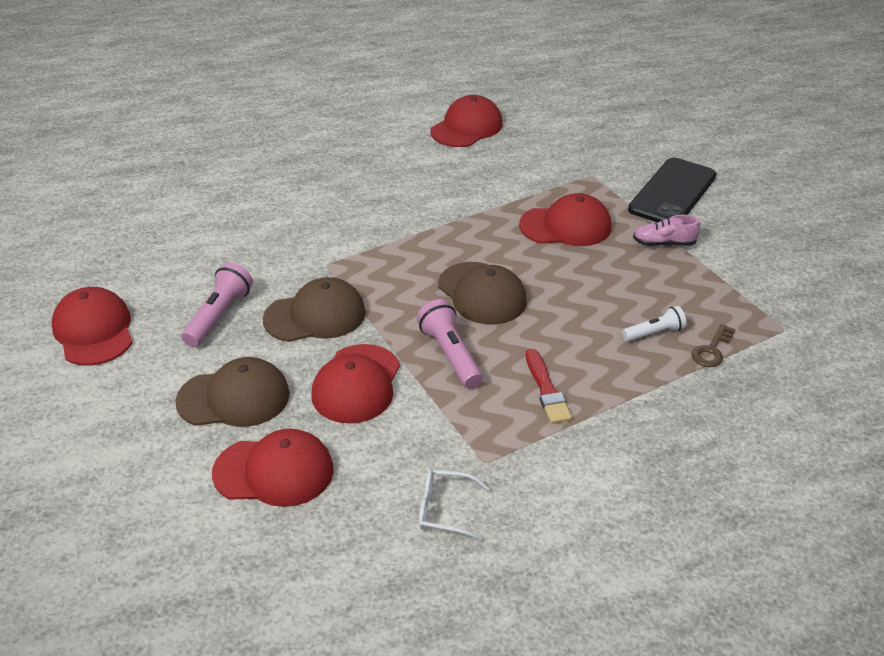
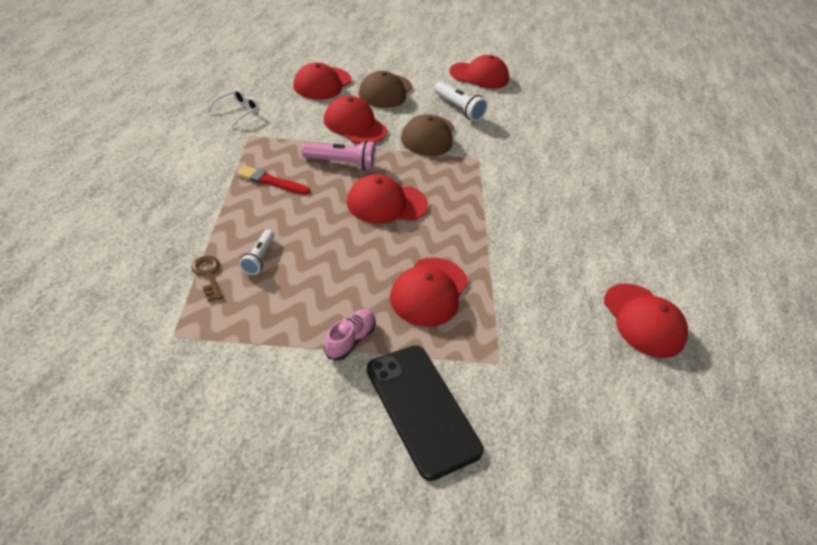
camera: 115 degrees right, 5 degrees up
pink flashlight [181,262,253,347] -> white flashlight [434,81,488,122]
brown cap [438,262,527,325] -> red cap [346,174,428,224]

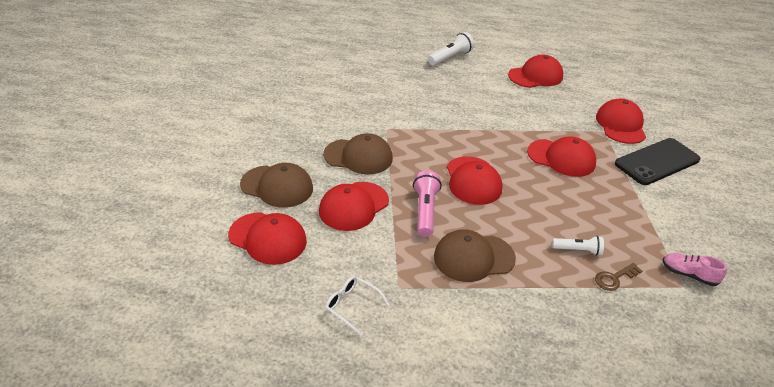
camera: 90 degrees left, 5 degrees down
red brush [236,165,310,195] -> brown cap [434,229,516,282]
pink shoe [324,309,376,360] -> pink shoe moved to [662,253,727,286]
white flashlight [434,81,488,122] -> white flashlight moved to [428,32,474,66]
red cap [449,55,509,89] -> red cap moved to [596,99,646,144]

